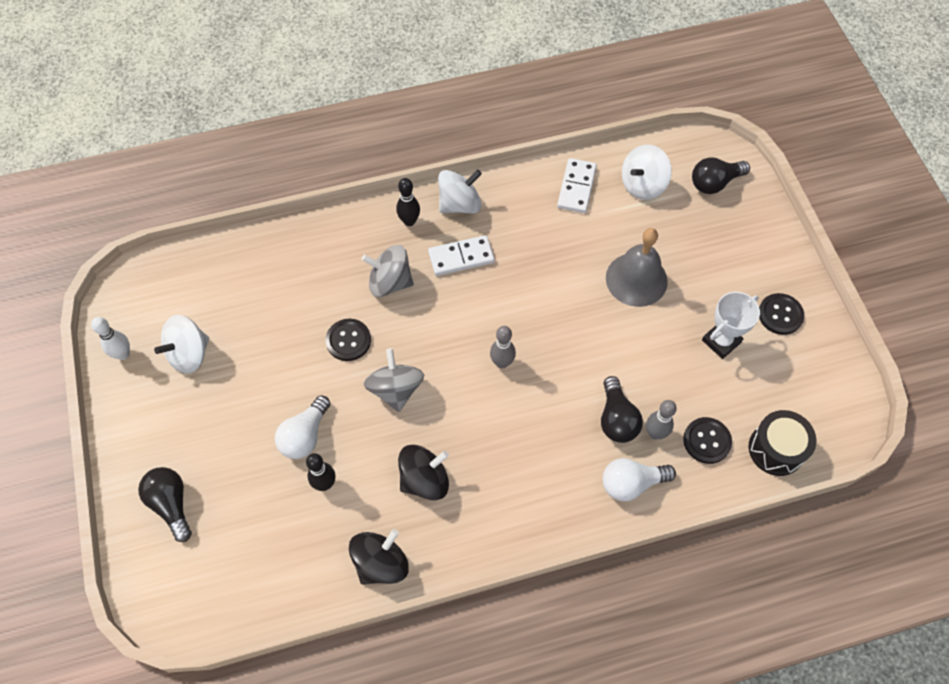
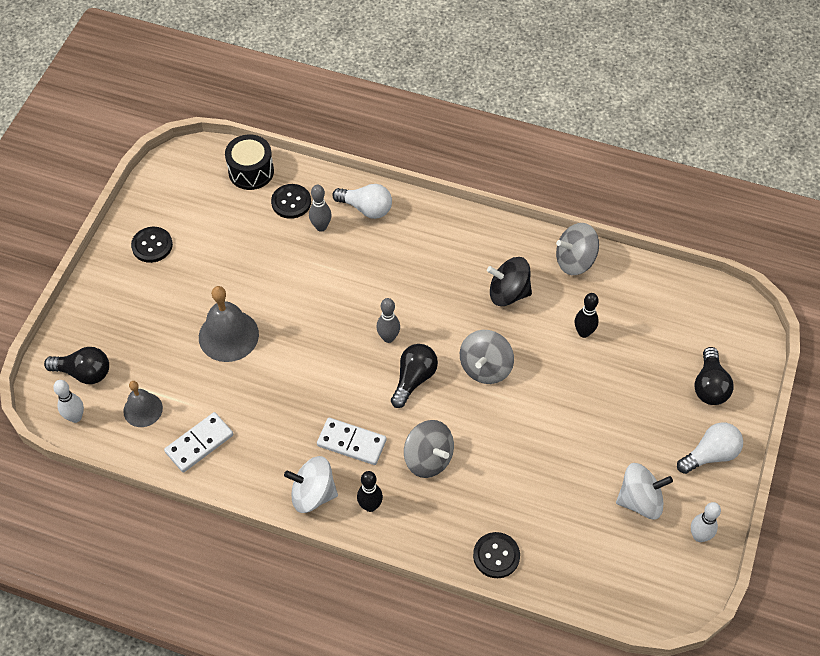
camera: 145 degrees left, 5 degrees down
white light bulb [275,395,331,459] -> white light bulb moved to [677,422,743,474]
black button [326,319,371,361] -> black button moved to [473,532,520,578]
black spinning top [349,529,409,585] -> grey spinning top [556,223,599,275]
black light bulb [601,376,643,443] -> black light bulb moved to [391,344,438,408]
white spinning top [622,144,672,200] -> grey bell [123,381,163,427]
white trophy [702,292,760,359] -> none
none -> white bowling pin [53,380,84,423]

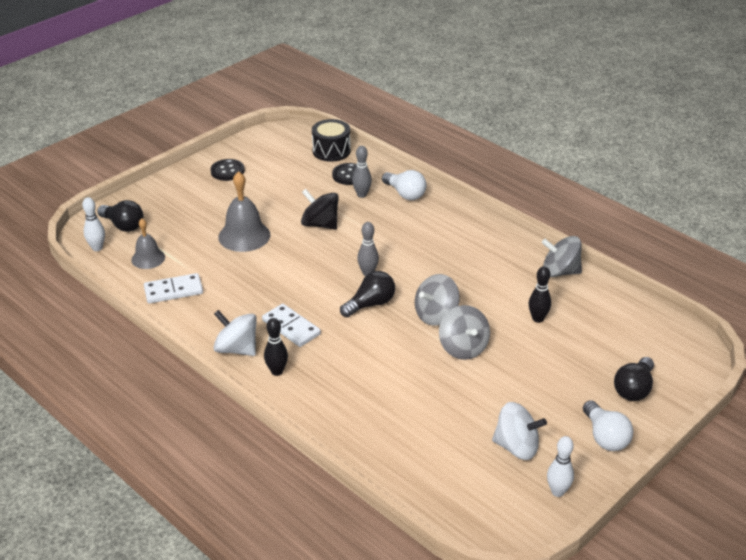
camera: 25 degrees right, 20 degrees down
grey spinning top [404,420,454,478] -> grey spinning top moved to [439,305,490,360]
black button [473,532,520,578] -> none
black spinning top [487,257,532,306] -> black spinning top moved to [301,189,339,230]
white light bulb [677,422,743,474] -> white light bulb turned 75 degrees clockwise [583,400,633,451]

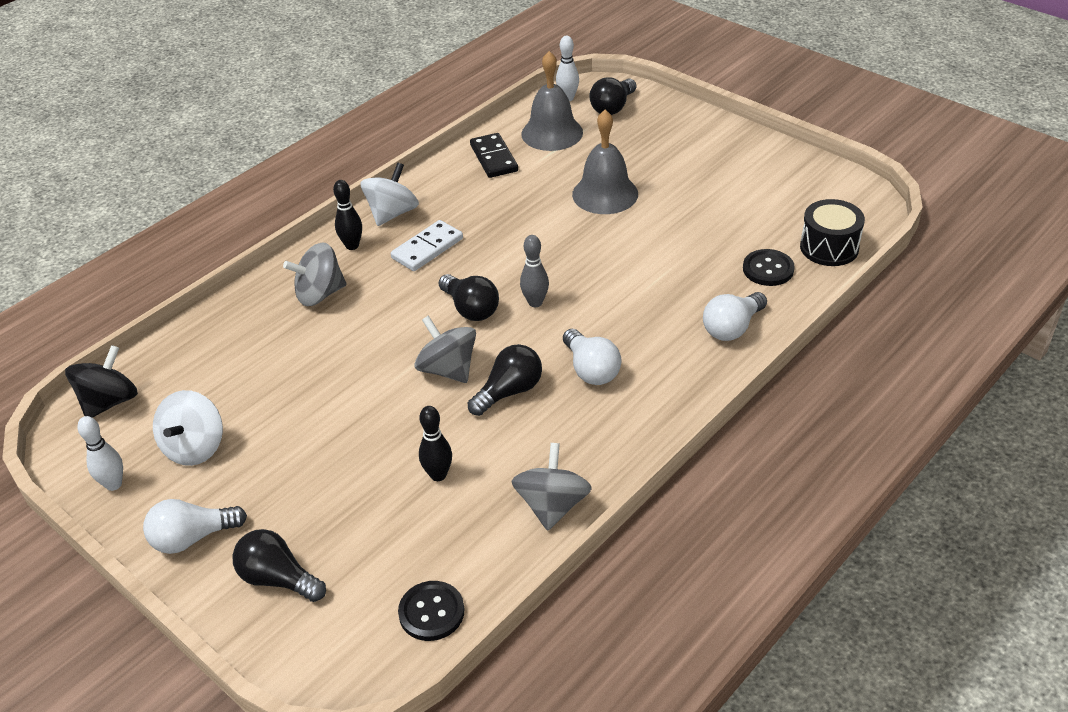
camera: 90 degrees right, 5 degrees up
grey bell [131,219,165,269] -> grey bell [521,51,583,151], size x1.59
white domino [144,273,203,304] -> black domino [470,133,518,178]
black button [211,159,245,181] -> black button moved to [398,581,464,641]
black spinning top [301,189,339,230] -> black spinning top moved to [65,345,138,418]
grey bowling pin [352,146,372,198] -> none
grey spinning top [439,305,490,360] -> grey spinning top moved to [283,242,346,306]
none -> black light bulb [468,344,542,416]
none -> white light bulb [563,329,621,385]

